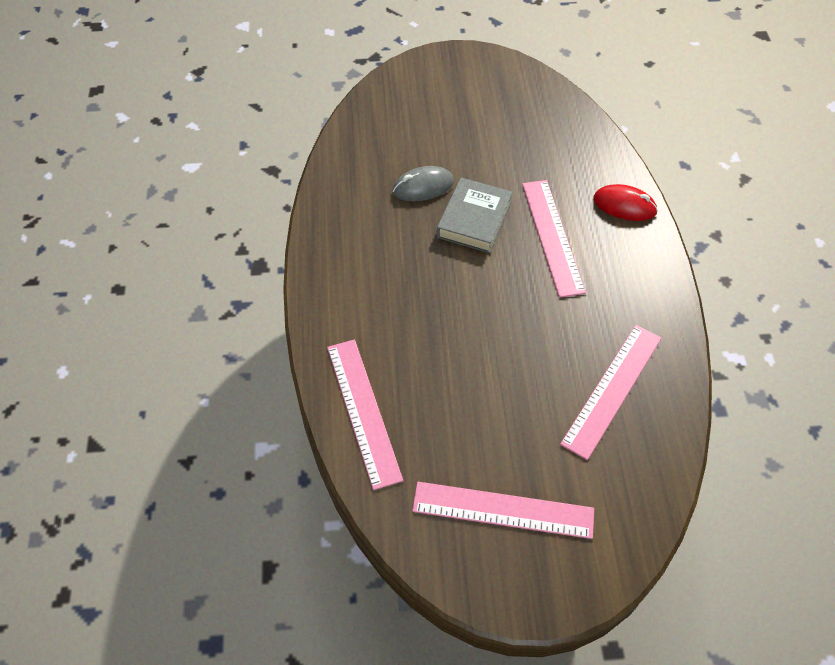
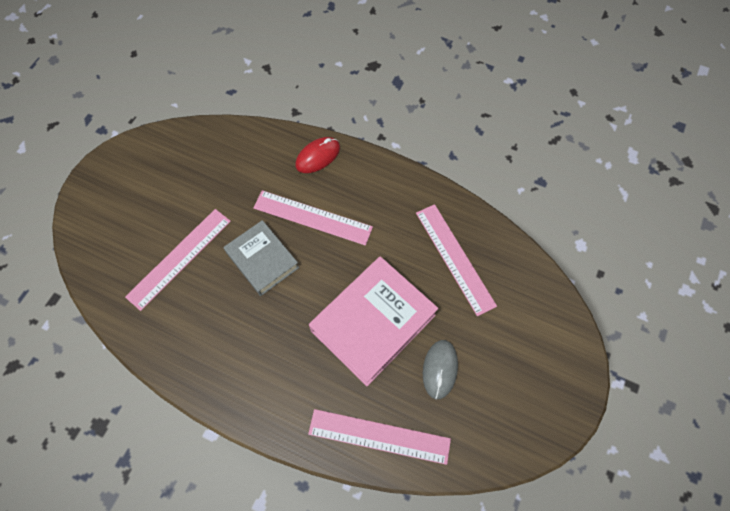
camera: 60 degrees left, 10 degrees up
grey mouse [393,166,454,201] -> grey mouse moved to [423,340,458,399]
pink ruler [412,482,594,539] -> pink ruler moved to [125,209,231,311]
none -> pink book [309,256,438,386]

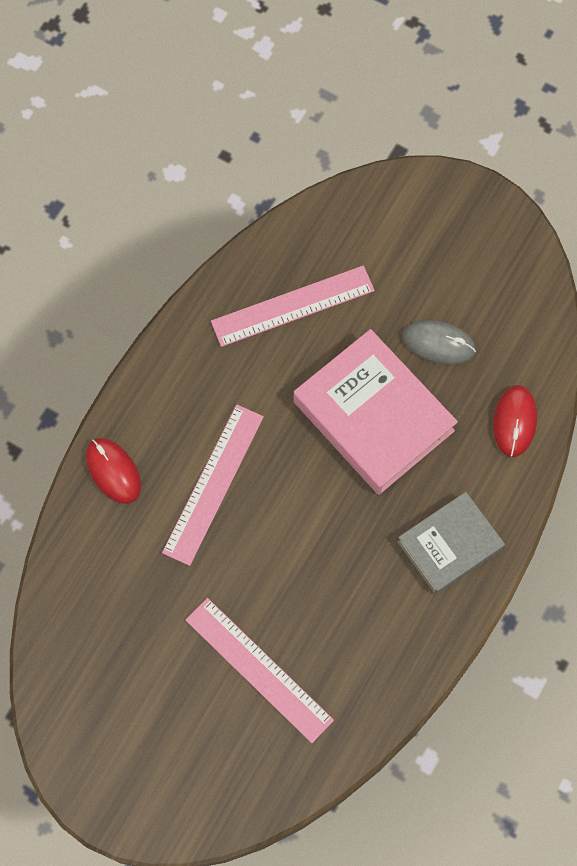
camera: 85 degrees left, 5 degrees up
grey book [224,220,299,296] -> grey book moved to [397,492,505,595]
pink ruler [308,409,451,465] -> red mouse [493,385,537,457]

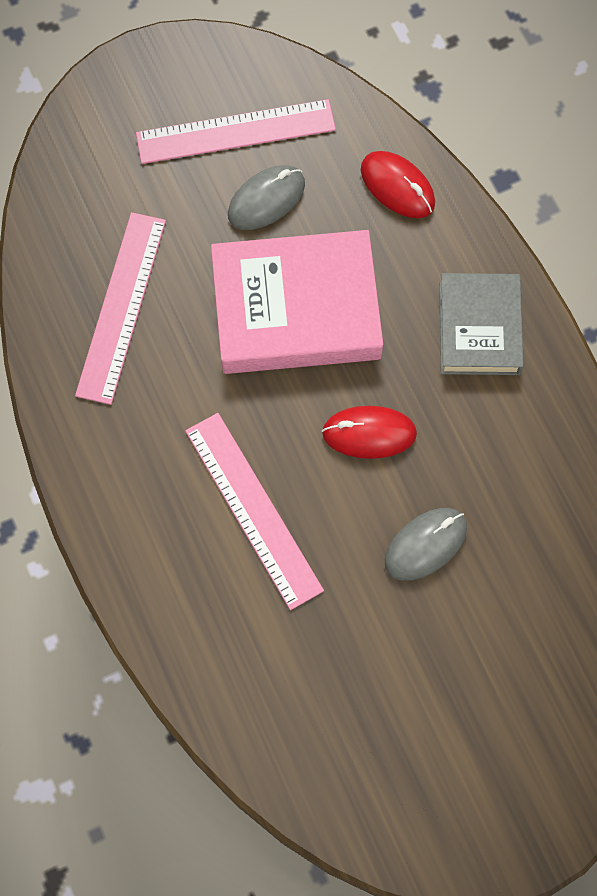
camera: 55 degrees left, 0 degrees up
red mouse [86,438,141,504] -> red mouse moved to [322,406,417,459]
pink ruler [186,598,334,743] -> pink ruler moved to [136,99,336,164]
none -> grey mouse [385,508,467,581]

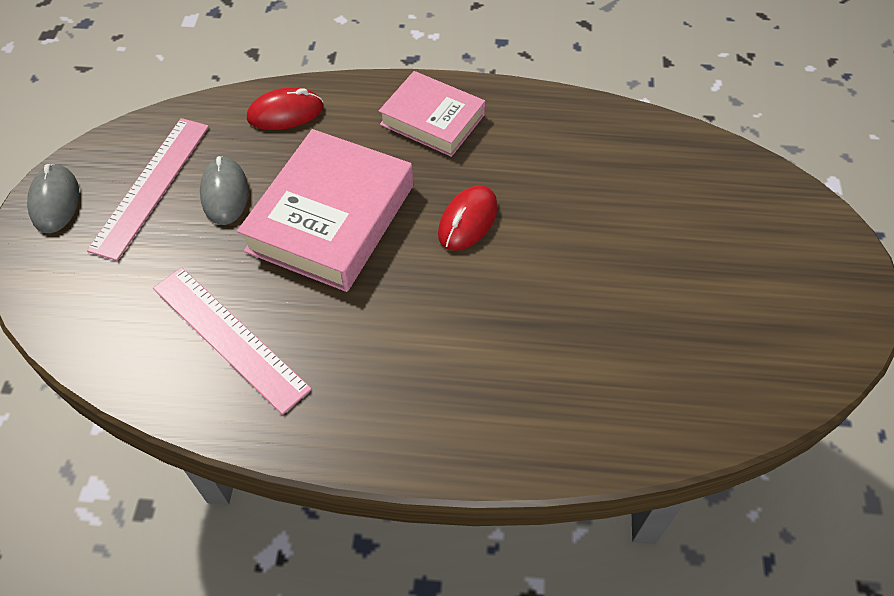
camera: 60 degrees left, 15 degrees down
pink ruler [185,413,324,610] -> none
grey mouse [385,508,467,581] -> grey mouse moved to [27,164,79,233]
grey book [439,273,524,375] -> pink book [379,71,485,157]

